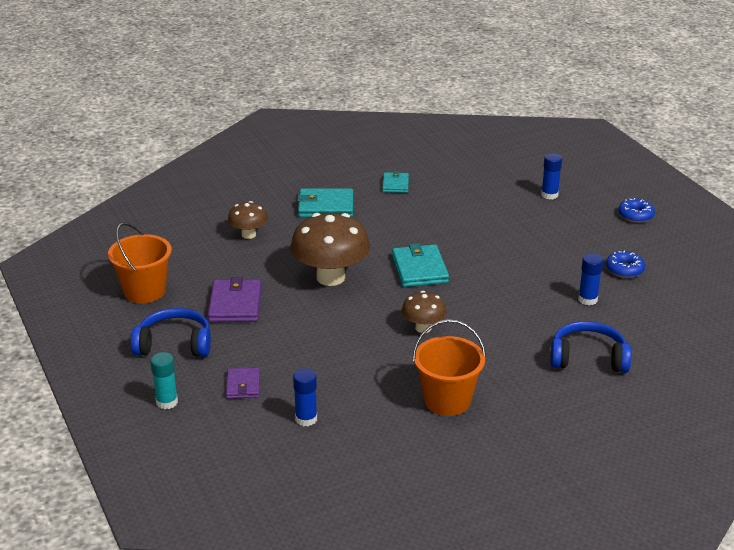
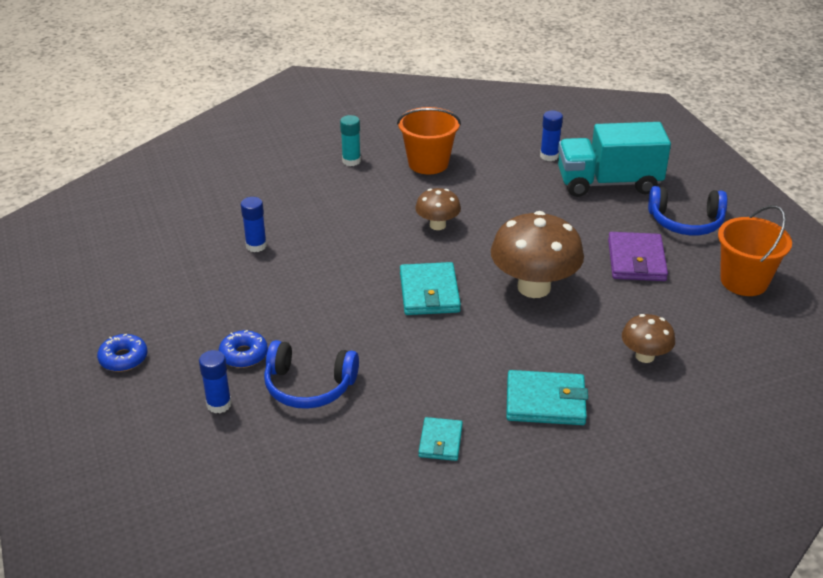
camera: 175 degrees left, 5 degrees up
turquoise glue stick [150,352,178,409] -> turquoise glue stick moved to [340,115,361,166]
purple wallet [226,368,260,399] -> turquoise truck [558,122,671,197]
blue headphones [550,321,631,373] -> blue headphones moved to [264,340,359,409]
blue donut [606,251,645,278] -> blue donut moved to [219,330,268,368]

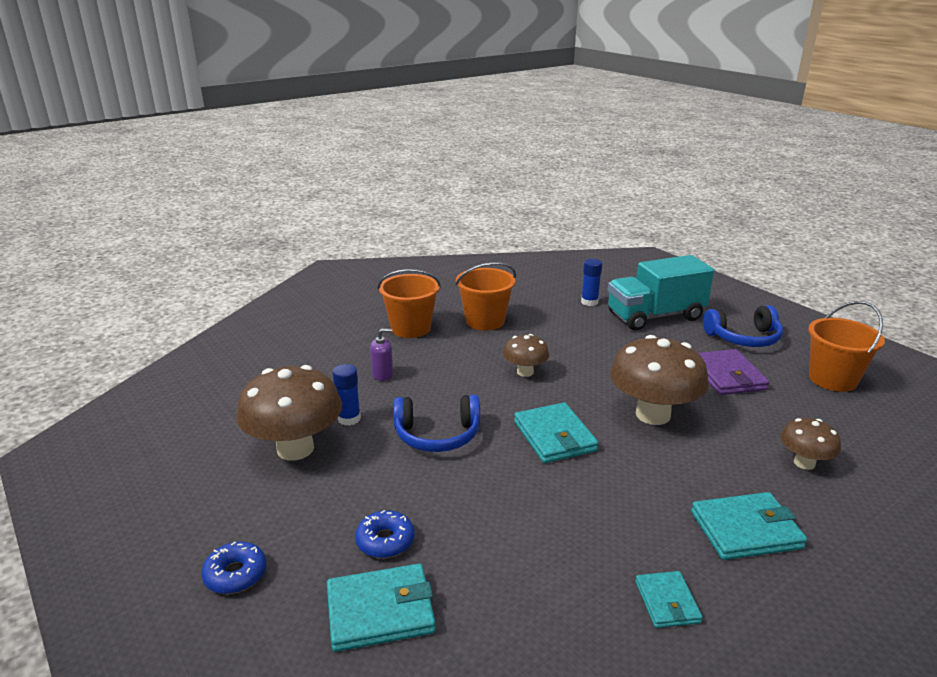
camera: 15 degrees left, 10 degrees down
blue glue stick [199,350,232,413] -> turquoise wallet [327,563,436,652]
blue headphones [264,340,359,409] -> blue headphones moved to [393,395,480,452]
turquoise glue stick [340,115,361,166] -> orange bucket [377,269,441,338]
none -> brown mushroom [236,365,342,460]
none -> purple soap dispenser [370,329,393,381]

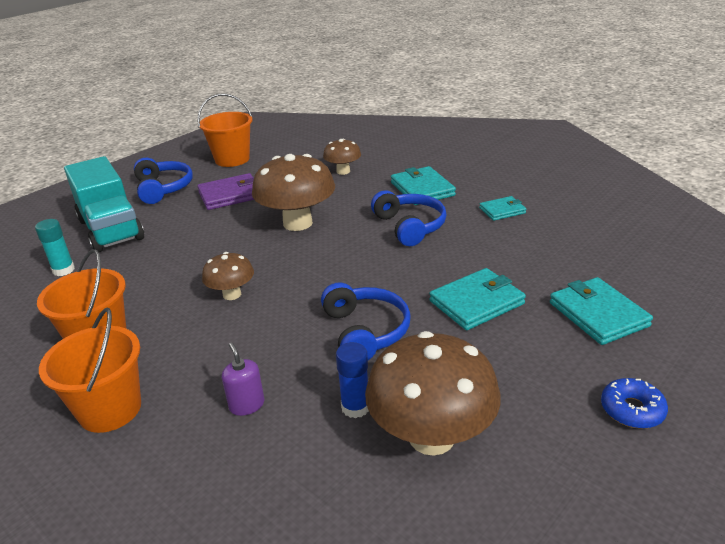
camera: 100 degrees left, 5 degrees up
blue donut [355,510,415,558] -> none
turquoise wallet [514,402,599,463] -> turquoise wallet moved to [429,268,526,330]
blue glue stick [581,259,602,306] -> turquoise glue stick [35,219,75,276]
none -> blue headphones [371,190,446,246]

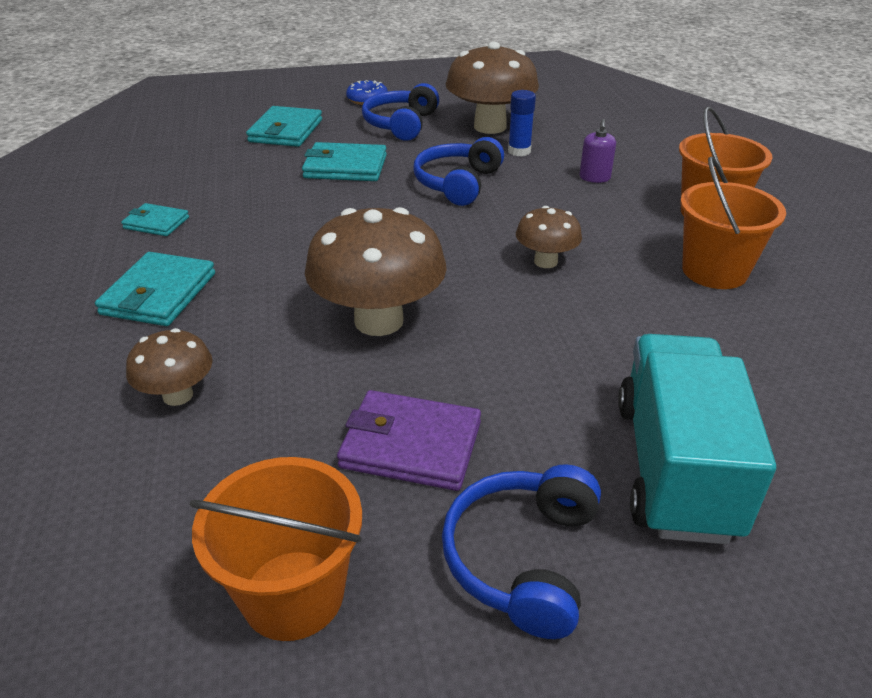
camera: 145 degrees left, 5 degrees up
turquoise glue stick [35,219,75,276] -> none
blue headphones [371,190,446,246] -> blue headphones moved to [362,83,439,141]

